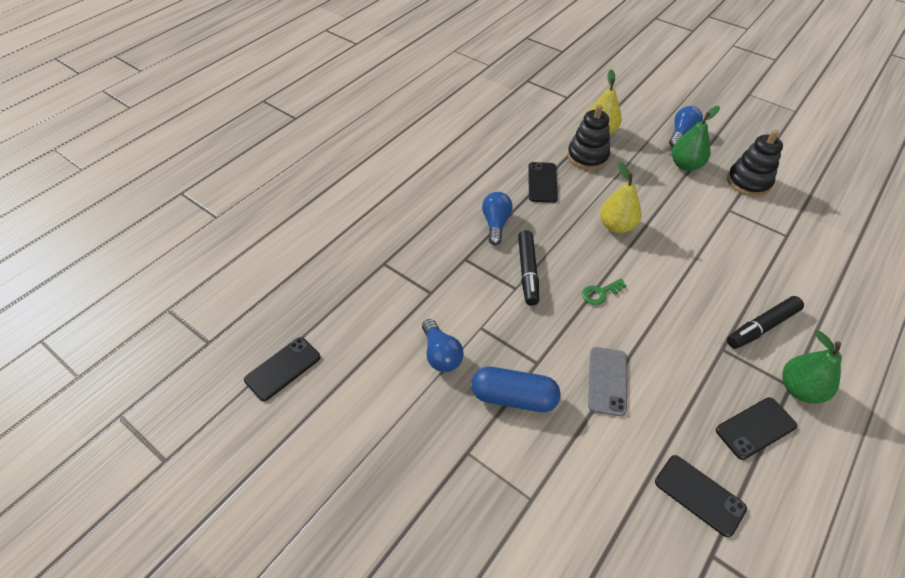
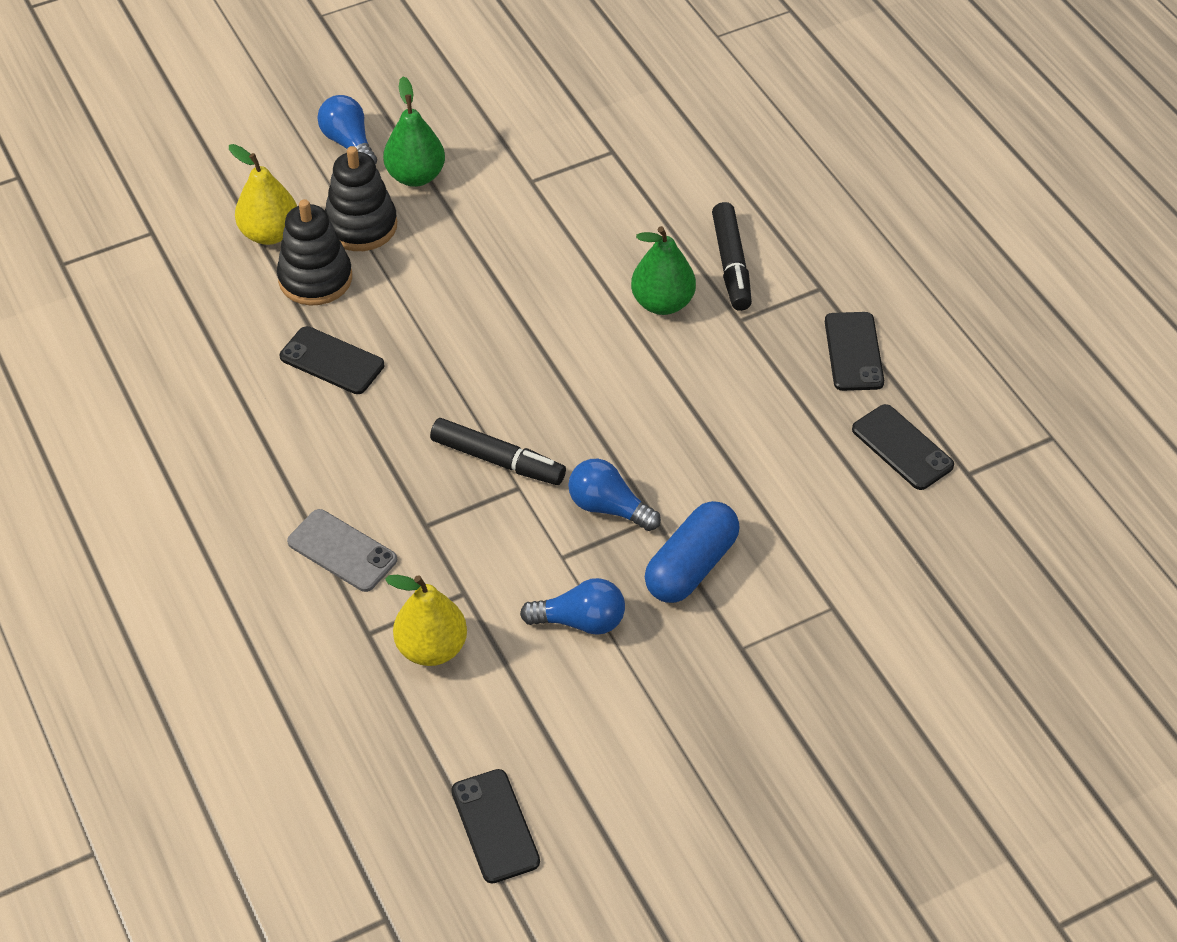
camera: 65 degrees left, 0 degrees up
blue light bulb [482,192,513,245] -> blue light bulb moved to [568,459,661,531]
green key [582,279,627,305] -> none
grey phone [588,347,627,416] -> grey phone moved to [287,509,397,592]
yellow pear [600,162,642,233] -> yellow pear moved to [385,575,467,666]
black phone [655,455,747,537] -> black phone turned 75 degrees clockwise [852,404,954,490]
black stacking toy [727,130,783,197] -> black stacking toy moved to [325,146,397,251]
green pear [782,330,842,403] -> green pear moved to [631,226,696,315]

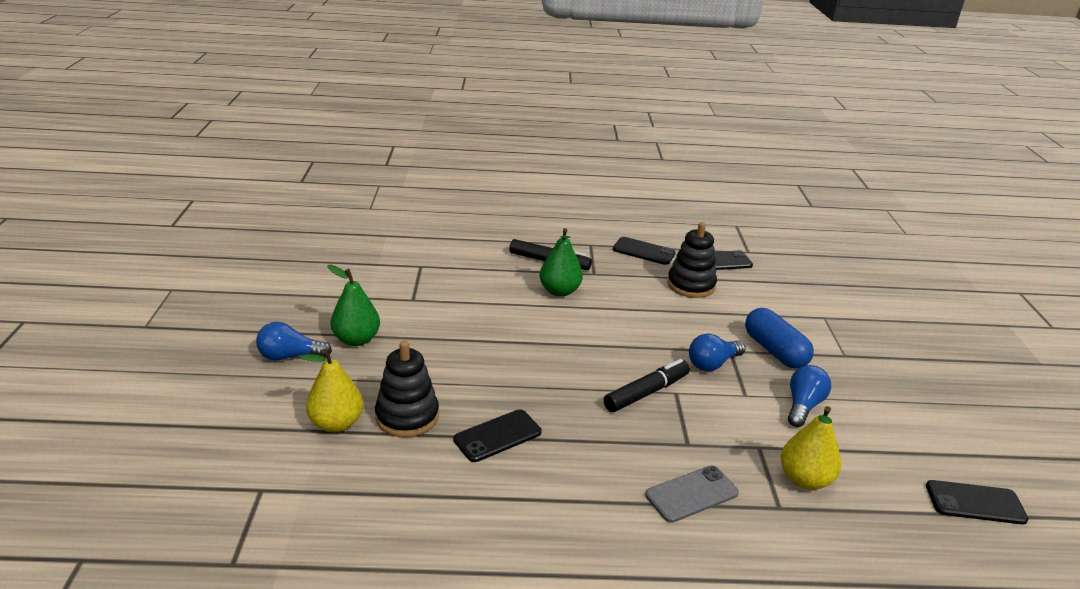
camera: 65 degrees left, 20 degrees down
black stacking toy [325,146,397,251] -> black stacking toy moved to [667,222,717,298]

